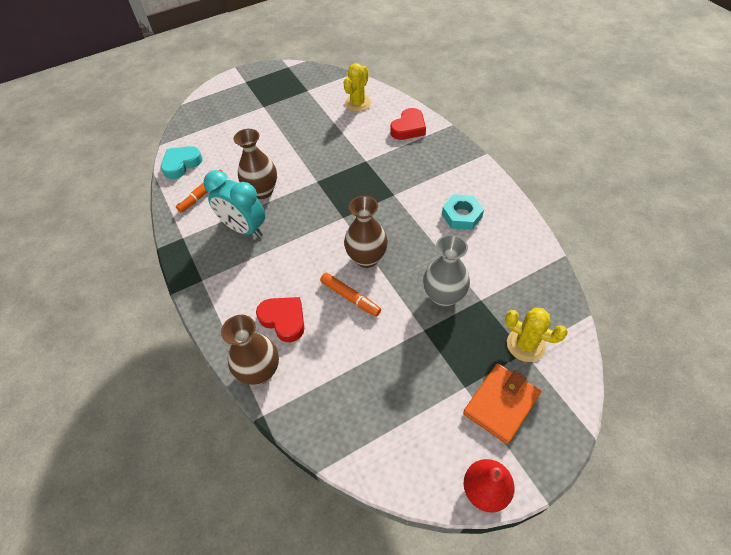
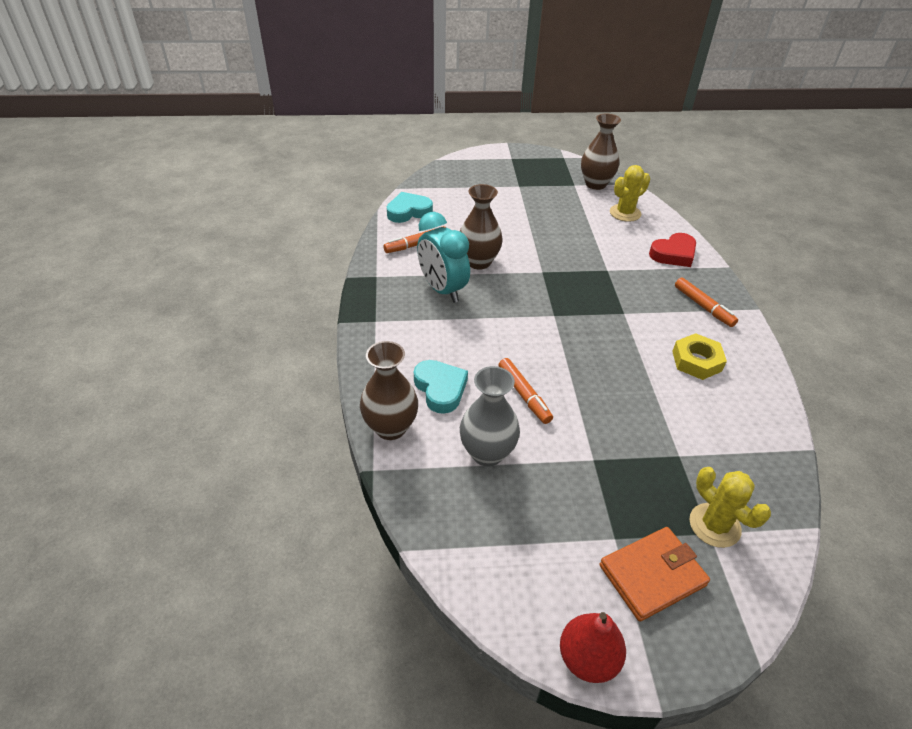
camera: 20 degrees right, 10 degrees down
red heart [256,297,304,342] -> turquoise heart [414,360,468,414]
brown vase [344,196,388,268] -> brown vase moved to [581,114,621,190]
grey vase [423,234,470,307] -> grey vase moved to [460,366,520,466]
turquoise nut [442,194,484,230] -> yellow nut [672,333,727,380]
none -> orange marker [675,277,738,327]

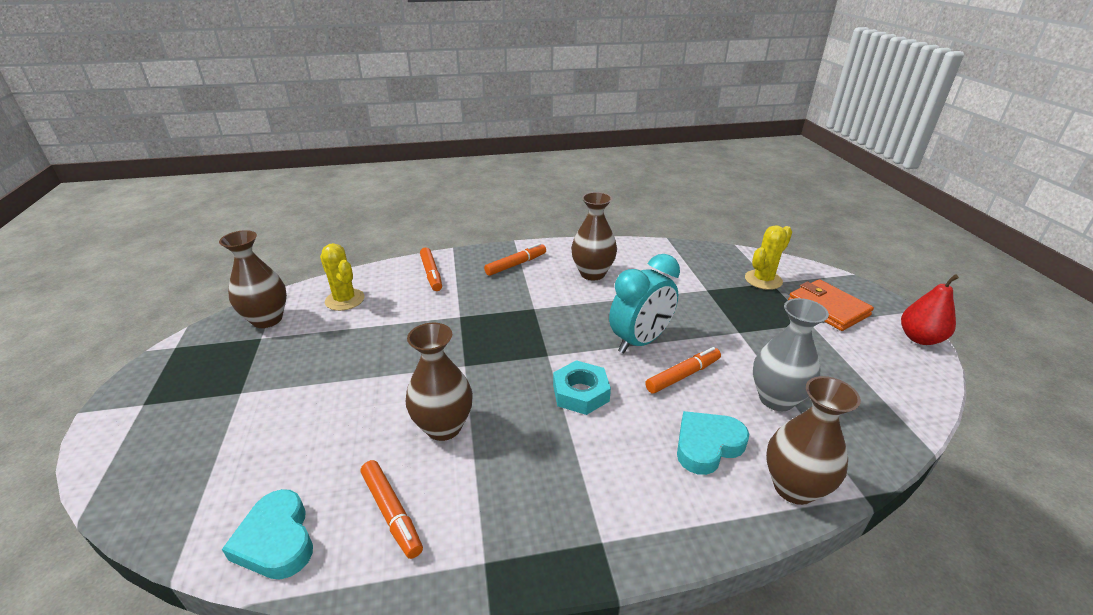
camera: 95 degrees left, 10 degrees down
turquoise clock [417,212,470,303] -> turquoise clock moved to [609,254,680,353]
red heart [649,233,696,267] -> orange marker [420,247,442,291]
yellow nut [672,333,727,380] -> brown vase [571,192,617,280]
none -> turquoise nut [553,360,611,415]

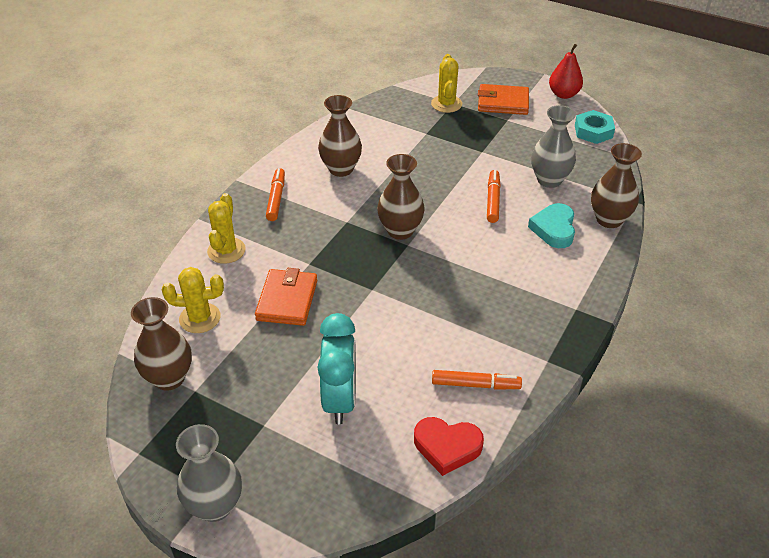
camera: 50 degrees left, 10 degrees up
turquoise heart [222,489,313,579] -> red heart [414,417,484,476]
brown vase [406,323,473,441] -> brown vase moved to [377,154,425,240]
orange marker [420,247,442,291] -> yellow cactus [207,193,246,264]
turquoise nut [553,360,611,415] -> turquoise nut moved to [575,110,615,144]
turquoise clock [609,254,680,353] -> turquoise clock moved to [317,313,356,424]
none -> grey vase [176,424,242,522]
none -> orange wallet [255,268,318,326]

